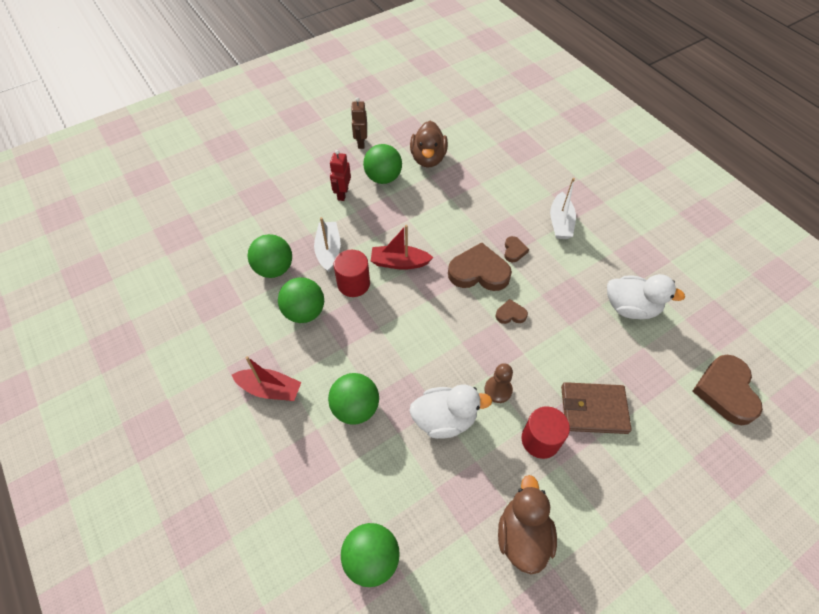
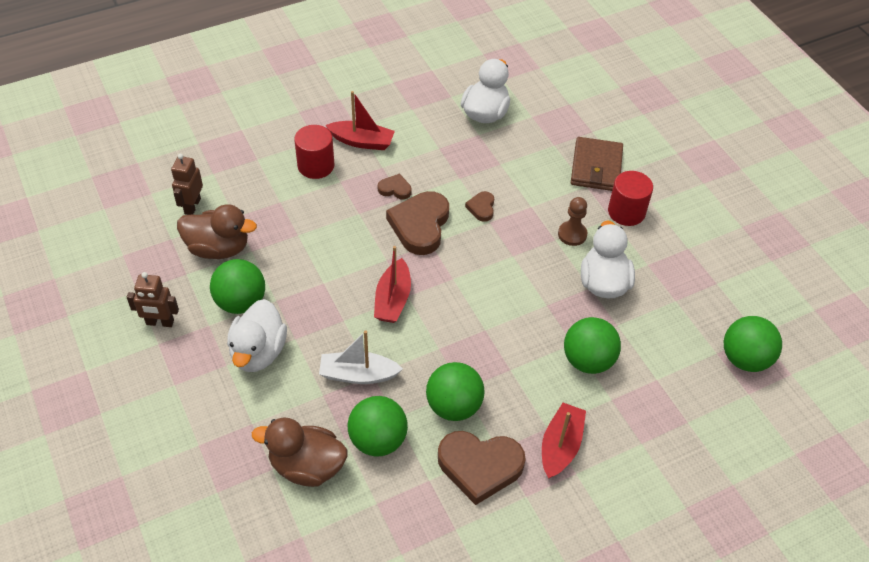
camera: 85 degrees left, 5 degrees down
red robot [330,150,351,201] -> white duck [227,299,287,372]
red cylinder [334,250,370,297] -> red cylinder moved to [294,125,334,179]
brown duck [498,475,557,574] -> brown duck moved to [252,417,347,487]
white boat [550,178,576,239] -> red boat [326,91,395,150]
brown heart [692,355,763,425] -> brown heart moved to [438,431,526,505]
none -> brown robot [171,154,203,215]

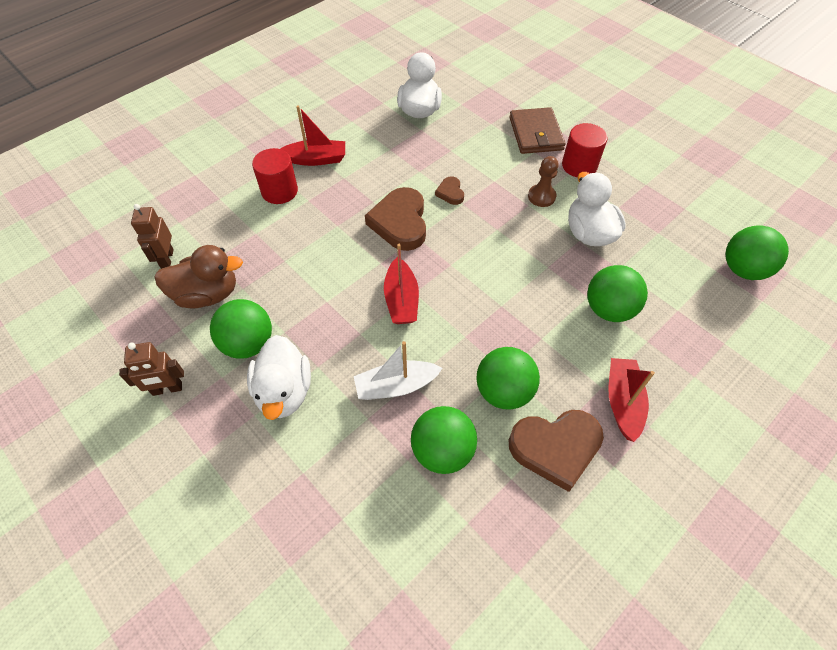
camera: 15 degrees left, 5 degrees up
brown duck [252,417,347,487] -> none
brown heart [378,173,412,199] -> none

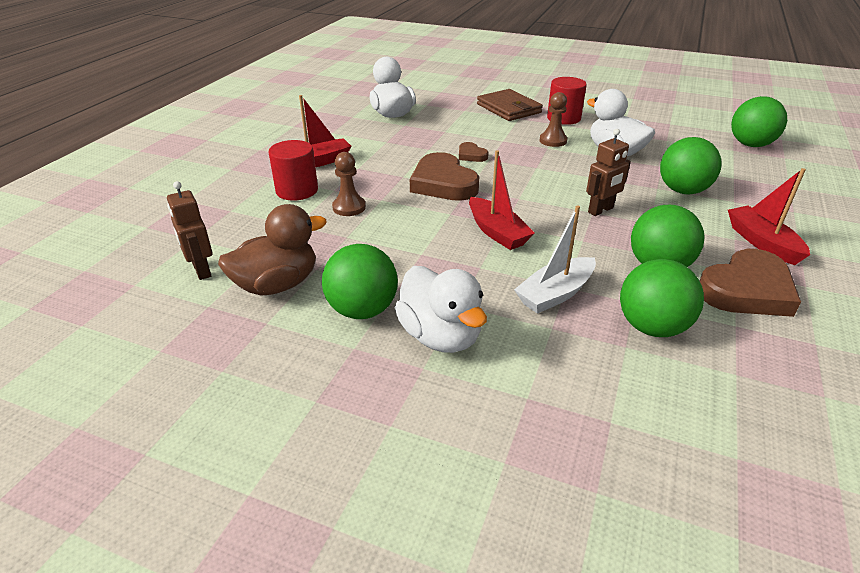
camera: 25 degrees left, 20 degrees down
brown robot [119,342,184,396] -> brown robot moved to [586,129,631,216]
none -> brown pawn [332,152,366,216]

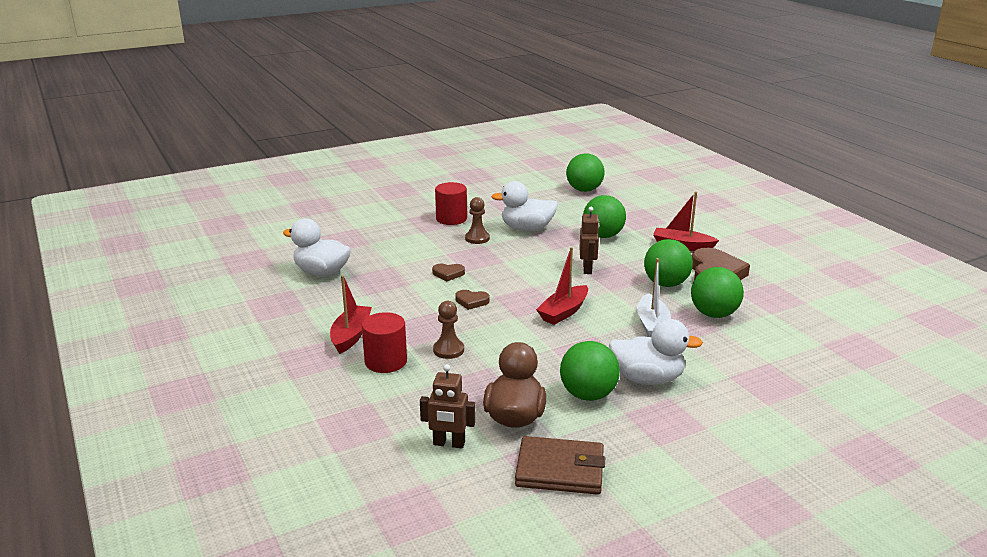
camera: 50 degrees left, 10 degrees down
brown heart [410,152,479,201] -> brown heart [455,290,489,310], size x0.48
red boat [469,150,535,250] -> red boat turned 120 degrees clockwise [536,247,588,325]
brown wallet [477,89,543,121] -> brown wallet moved to [515,436,605,495]

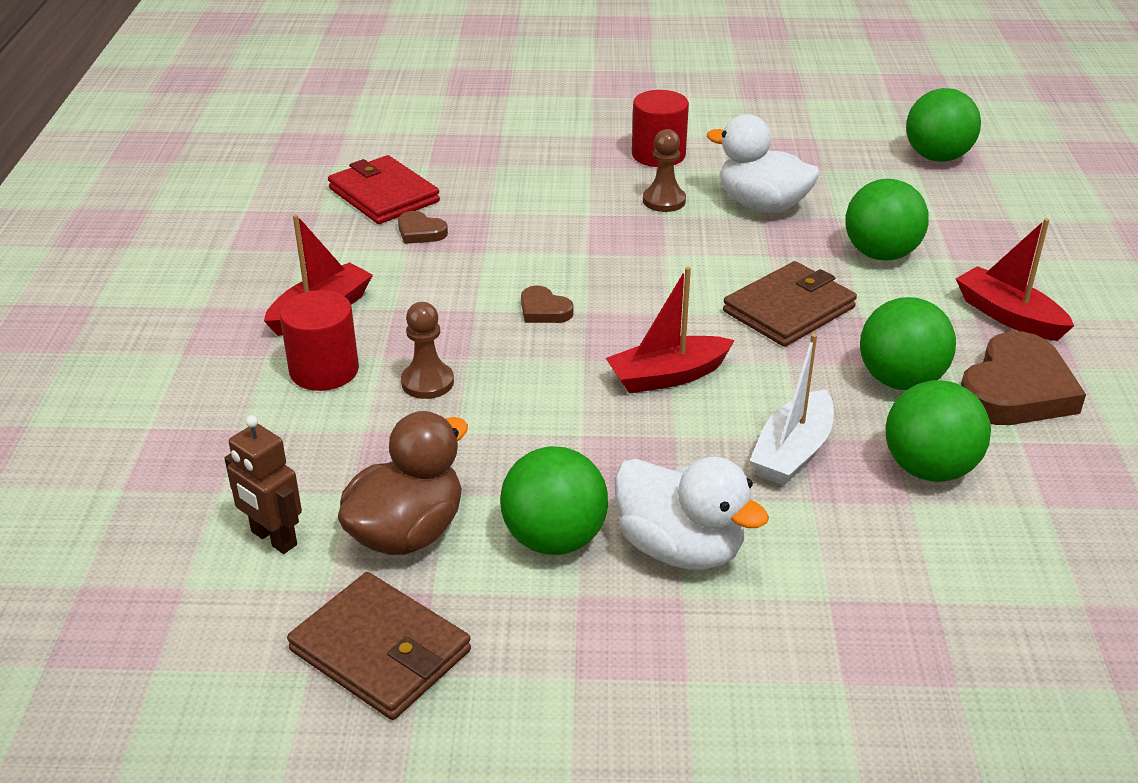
camera: 30 degrees right, 10 degrees up
white duck [283,218,351,276] -> red wallet [328,155,440,224]
brown heart [432,263,465,281] -> brown heart moved to [398,211,448,244]
brown robot [579,207,600,274] -> brown wallet [723,261,857,347]

